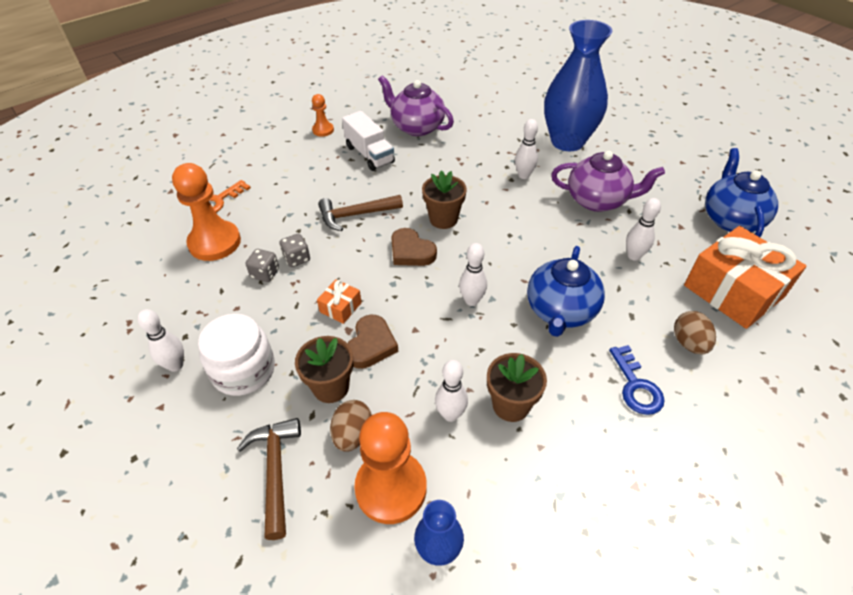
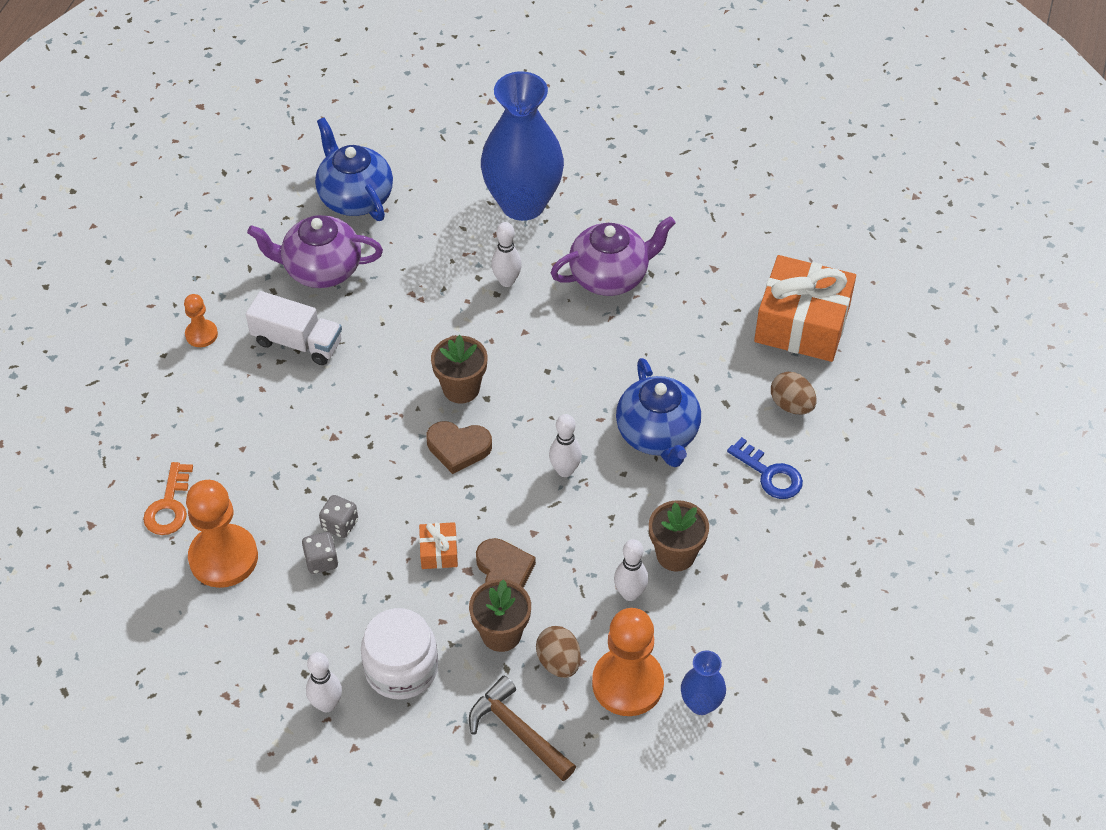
camera: 35 degrees left, 5 degrees up
brown hammer [318,195,403,231] -> none
white bowling pin [626,198,661,261] -> none
blue teapot [705,148,778,237] -> blue teapot moved to [315,118,393,221]

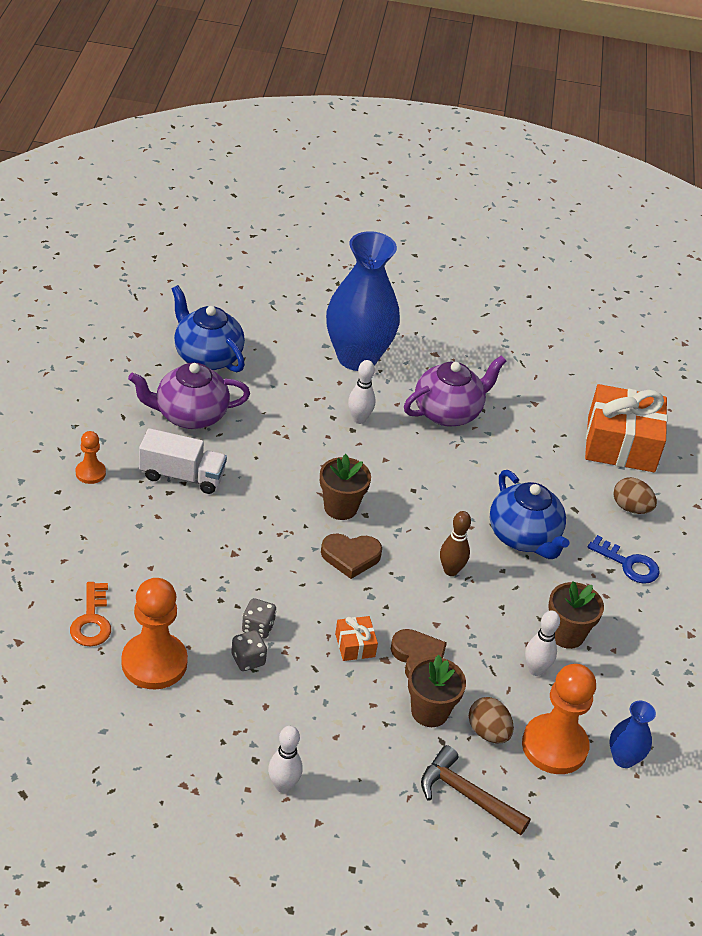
camera: 15 degrees left, 10 degrees down
white jar [361,608,438,700] -> none
white bowling pin [549,414,582,477] -> brown bowling pin [440,511,471,576]

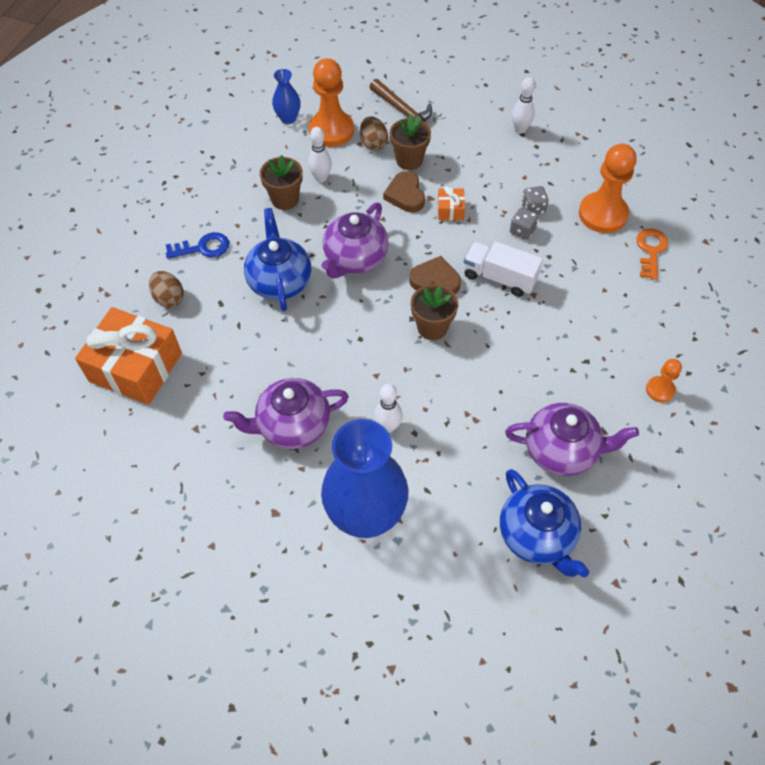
camera: 160 degrees left, 15 degrees up
white truck [139,428,227,494] -> white truck moved to [464,241,543,297]
brown bowling pin [440,511,471,576] -> purple teapot [322,202,389,279]
blue key [588,535,660,584] -> blue key turned 120 degrees clockwise [166,232,229,259]

